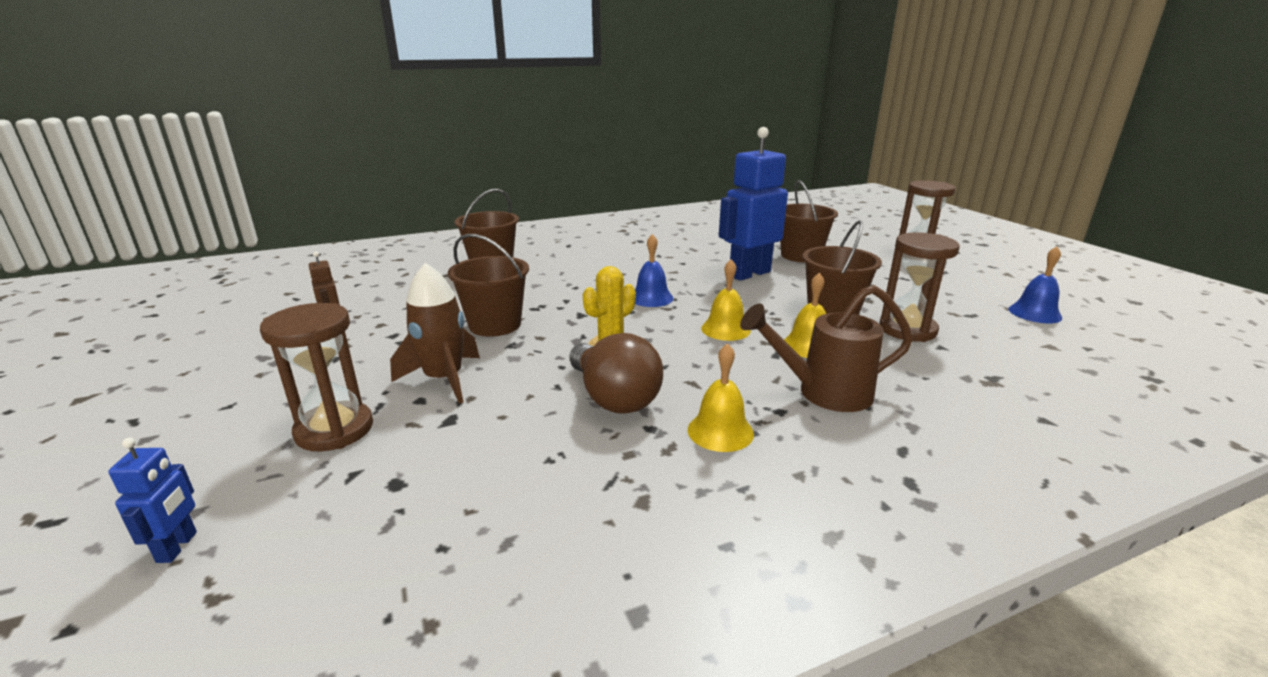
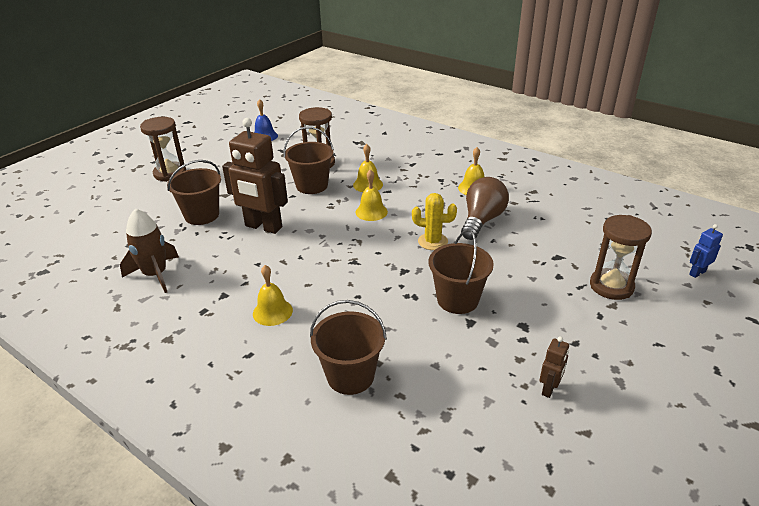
camera: 120 degrees left, 10 degrees up
brown rocket [390,263,480,404] -> brown rocket moved to [120,208,179,293]
blue bell [635,234,673,307] -> none
blue robot [719,127,788,281] -> brown robot [222,118,288,234]
brown watering can [740,285,913,412] -> none
none -> yellow bell [253,265,293,326]

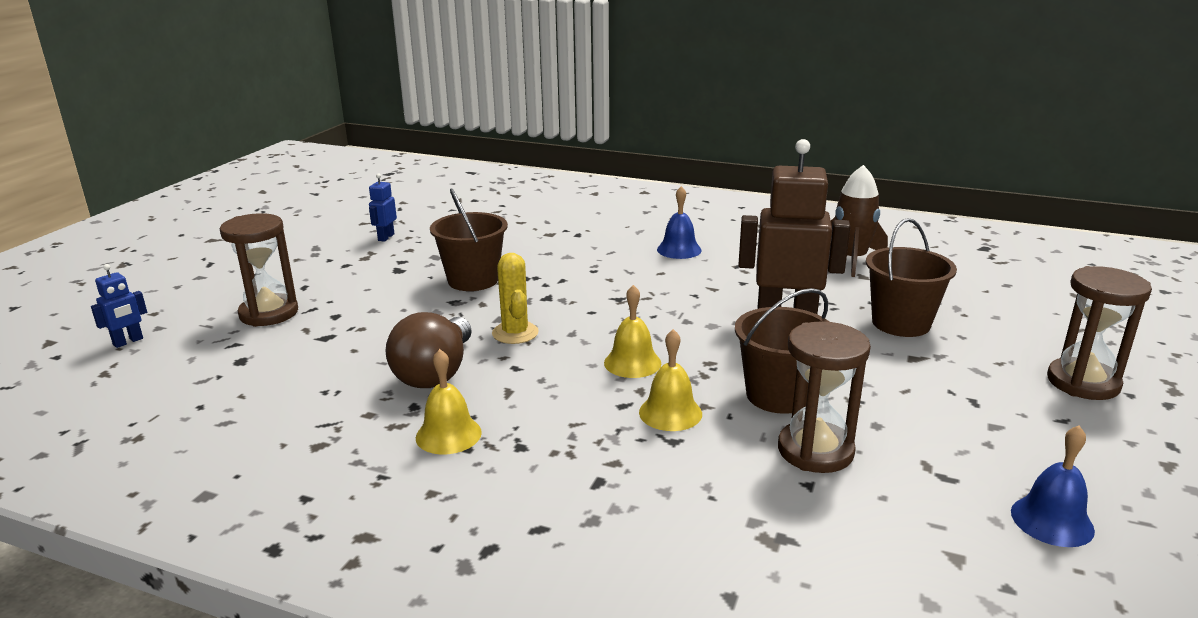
camera: 165 degrees right, 10 degrees down
yellow bell [253,265,293,326] -> blue bell [657,186,702,259]
brown bucket [310,300,387,395] -> none
yellow cactus [412,193,457,250] -> yellow cactus turned 75 degrees clockwise [492,253,539,344]
brown robot [539,336,569,398] -> blue robot [369,173,397,242]

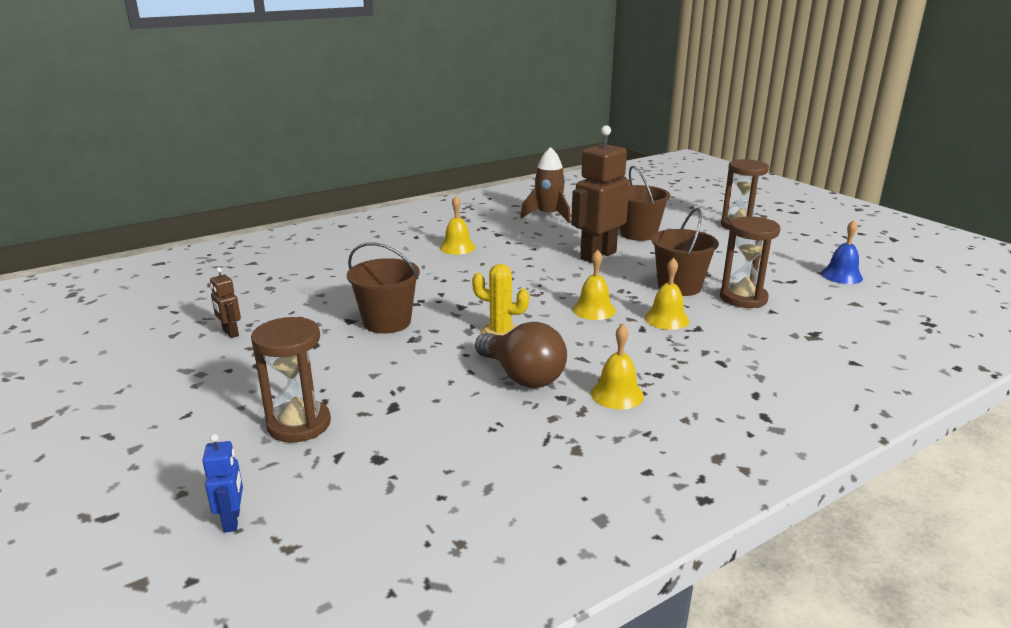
camera: 55 degrees left, 0 degrees up
blue robot [369,173,397,242] -> brown robot [210,267,241,338]
blue bell [657,186,702,259] -> yellow bell [440,196,476,255]

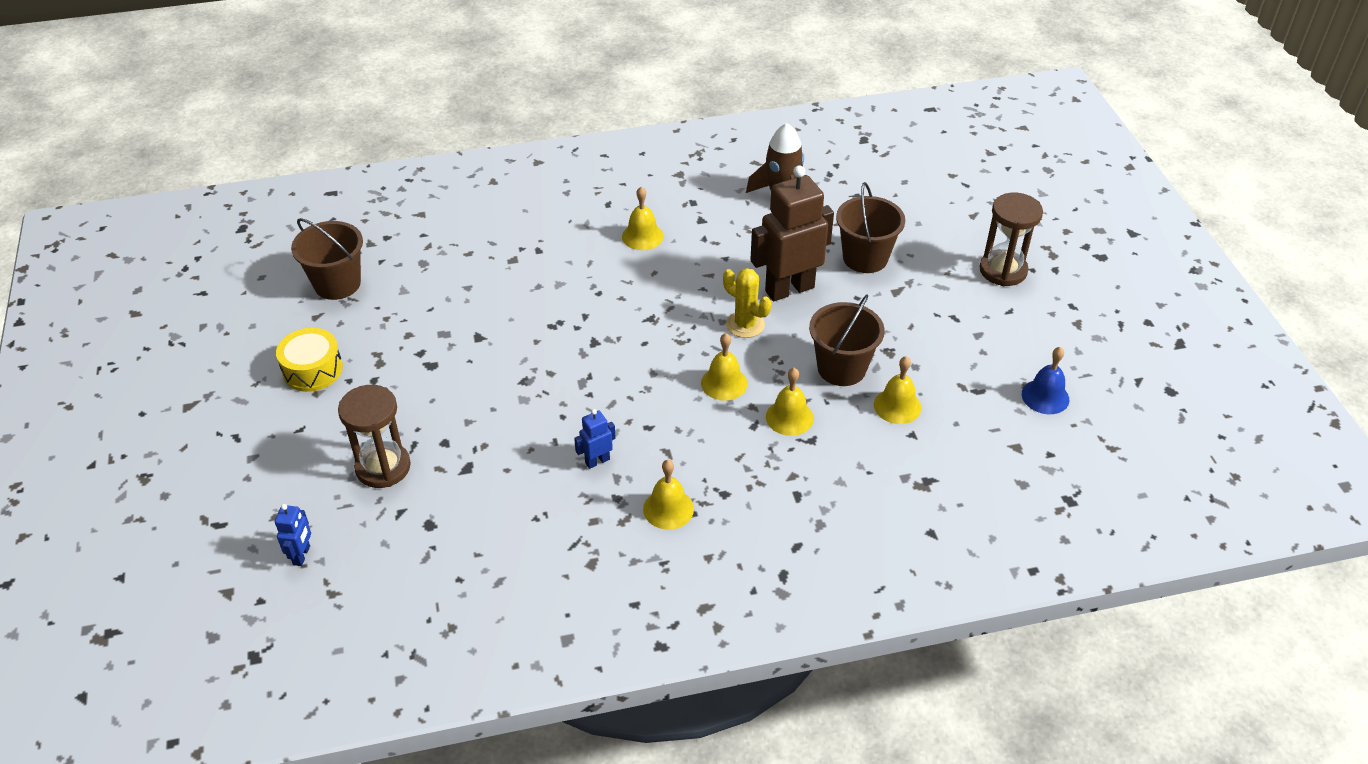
camera: 20 degrees right, 20 degrees up
brown robot [210,267,241,338] -> none
brown bucket [347,242,420,334] -> brown bucket moved to [291,218,363,300]
yellow cactus [472,264,529,335] -> yellow cactus moved to [723,268,771,338]
brown light bulb [475,322,567,388] -> blue robot [574,409,616,469]
brown hourglass [720,216,780,308] -> yellow bell [874,356,921,424]
none -> yellow drum [276,328,343,392]

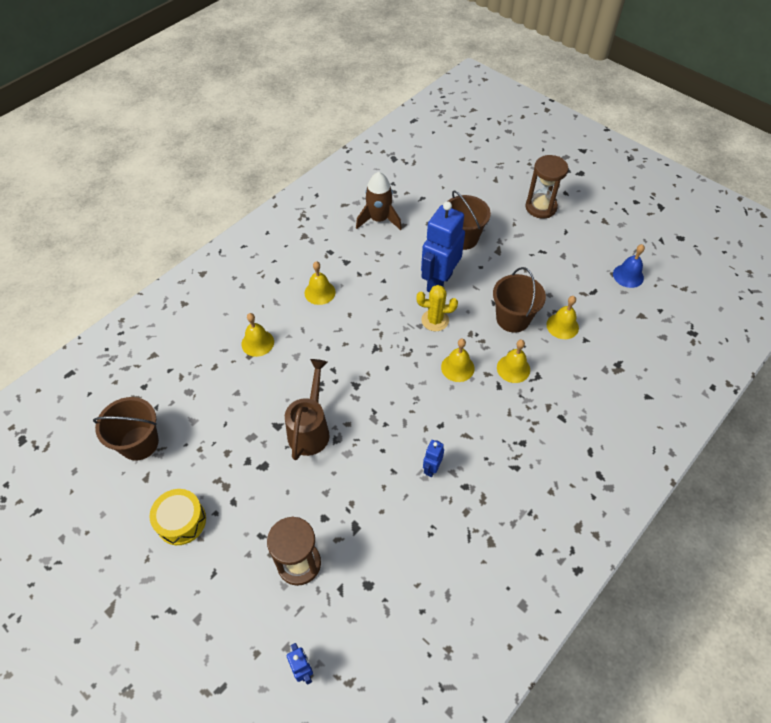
camera: 35 degrees left, 10 degrees up
yellow bell [643,460,694,530] -> yellow bell moved to [242,313,274,357]
brown robot [750,165,834,301] -> blue robot [421,201,465,292]
none -> brown watering can [285,359,330,460]

